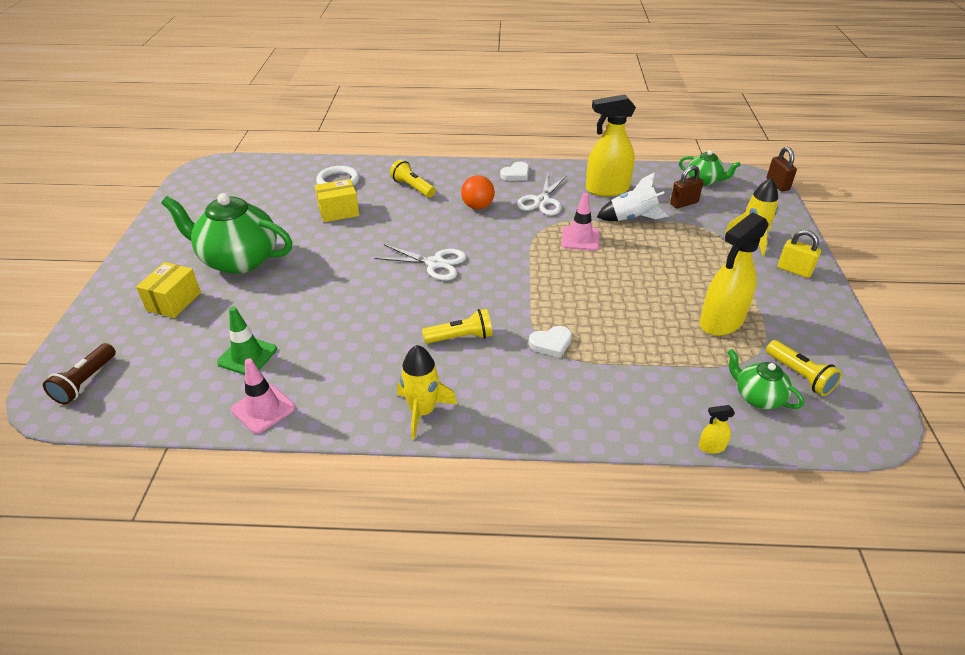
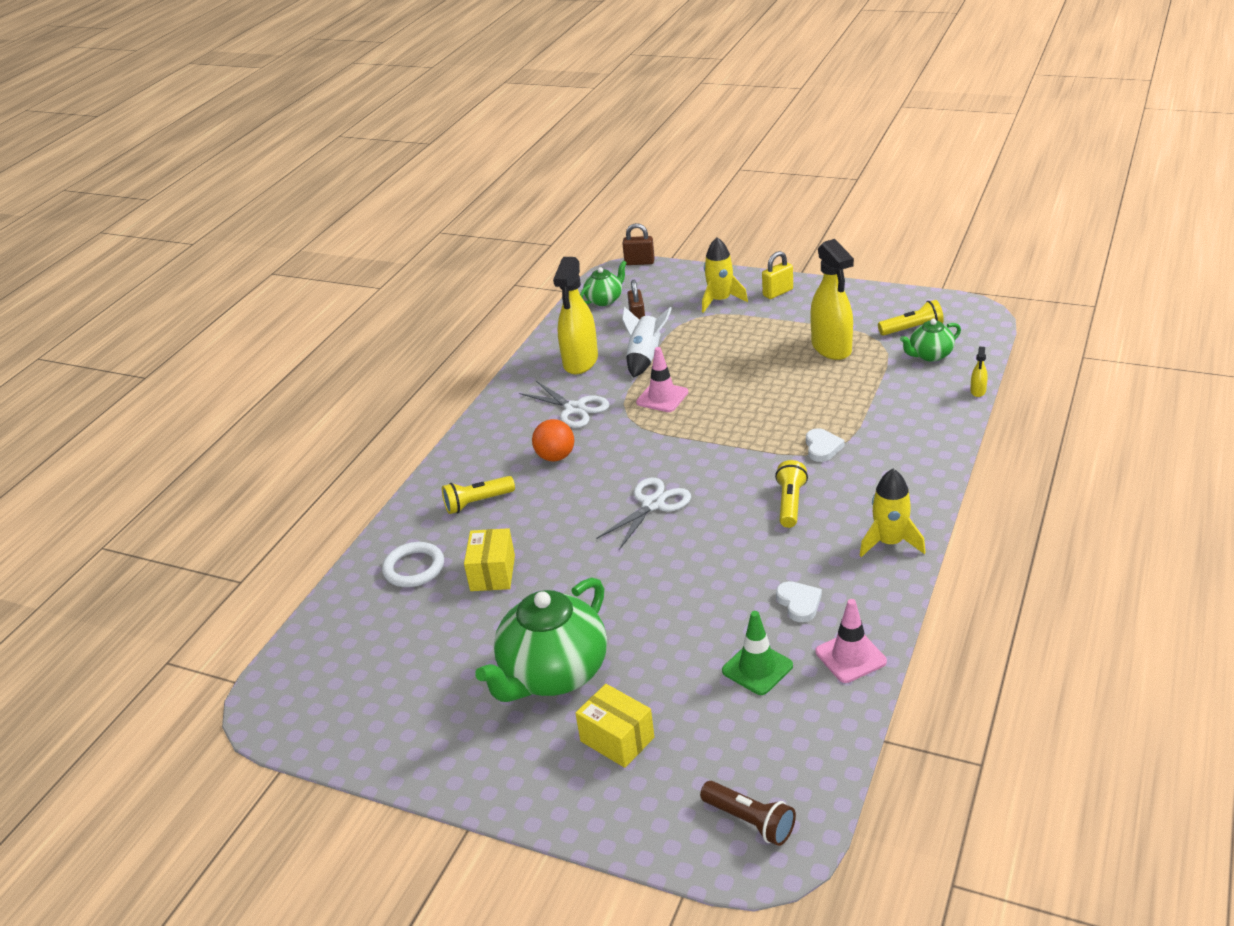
camera: 65 degrees left, 5 degrees down
white heart [500,162,529,181] -> white heart moved to [776,581,822,622]

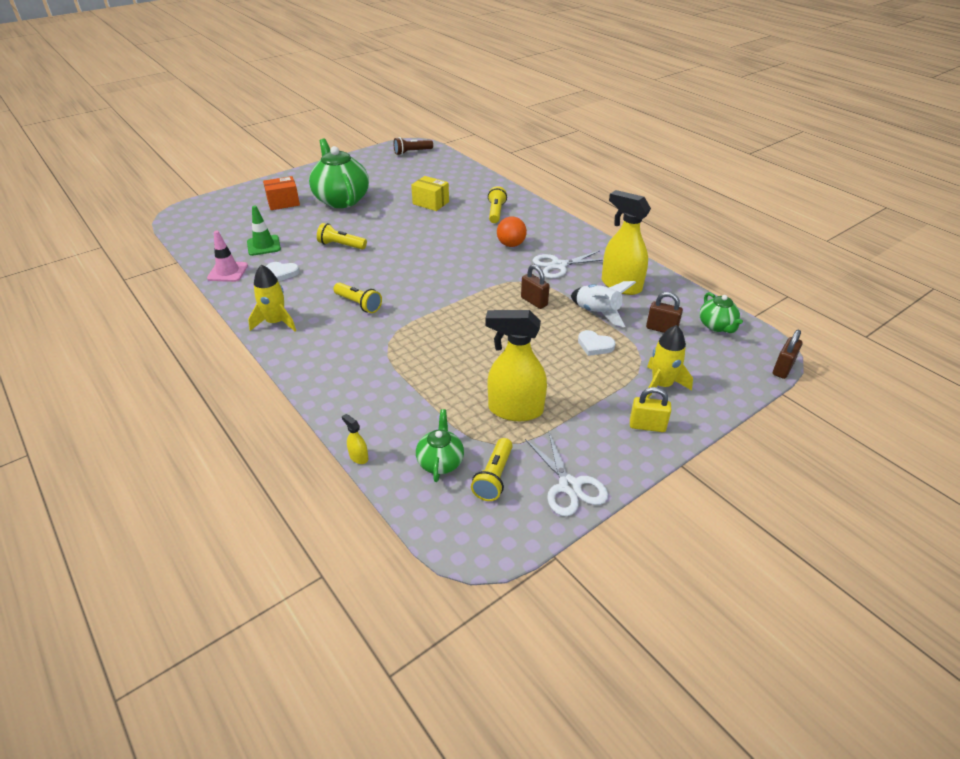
camera: 115 degrees right, 5 degrees up
white ring [382,542,444,587] -> none
yellow box [575,684,654,768] -> orange box [263,176,300,210]
white scissors [596,478,691,550] -> white scissors moved to [525,432,608,516]
pink traffic cone [636,347,688,412] -> brown padlock [521,265,550,309]
brown flashlight [700,781,796,846] -> brown flashlight moved to [394,137,433,155]
yellow padlock [762,251,793,299] -> yellow padlock turned 75 degrees counterclockwise [630,387,671,432]
white heart [806,428,845,462] -> white heart moved to [578,330,615,356]
none -> yellow flashlight [317,223,367,250]

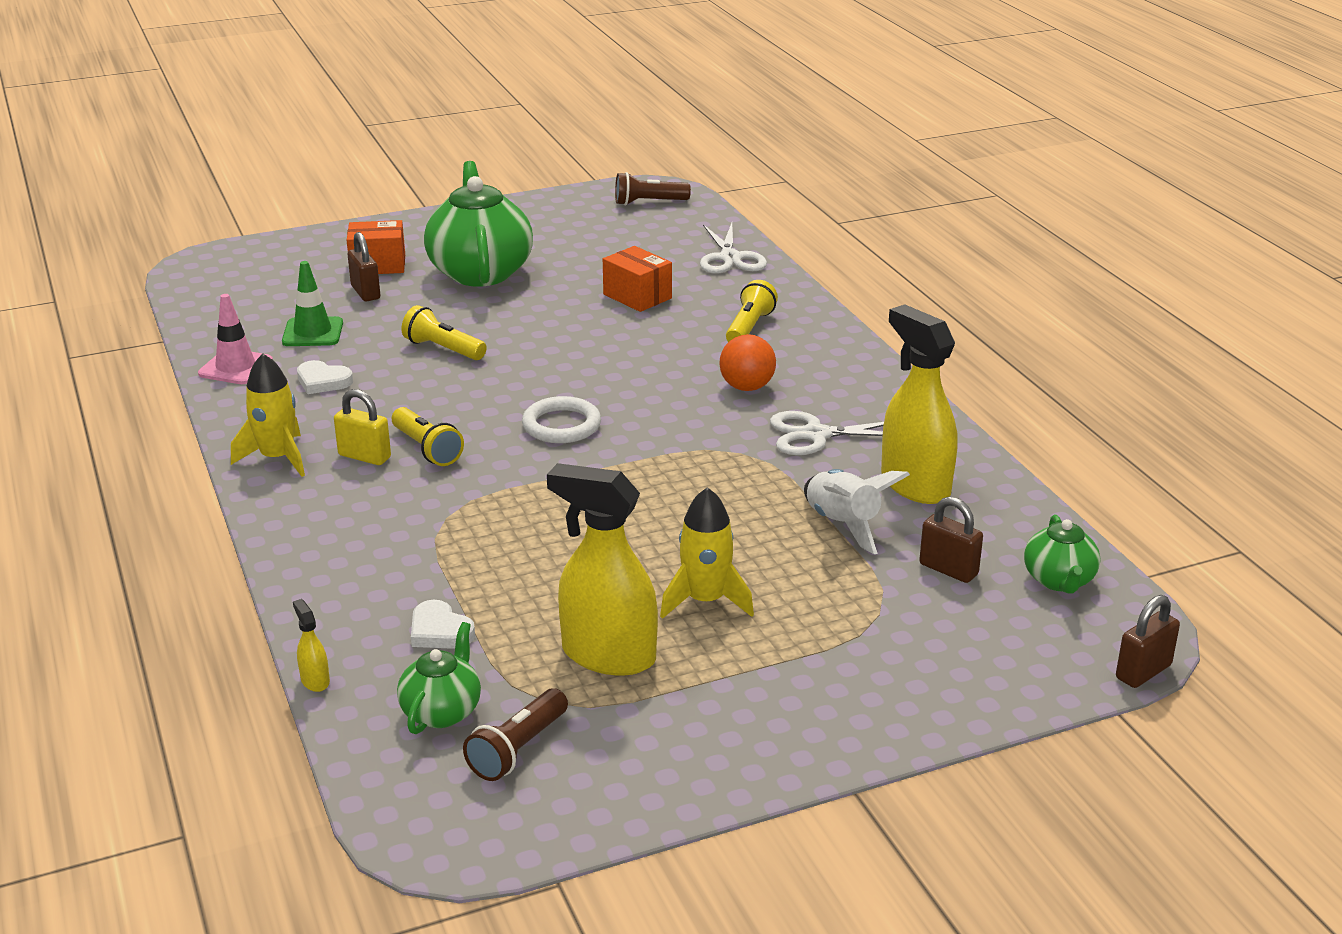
camera: 15 degrees right, 10 degrees down
yellow box [411,176,449,211] -> orange box [603,246,672,312]
yellow flashlight [471,438,513,501] -> brown flashlight [463,688,568,781]
brown padlock [521,265,550,309] -> brown padlock moved to [348,232,380,301]
white scissors [525,432,608,516] -> white scissors moved to [700,223,767,274]
white heart [578,330,615,356] -> white heart moved to [411,600,475,649]
yellow padlock [630,387,671,432] -> yellow padlock moved to [334,389,391,465]
yellow rocket [646,325,693,398] -> yellow rocket moved to [660,487,754,619]
none -> white ring [522,396,601,443]

